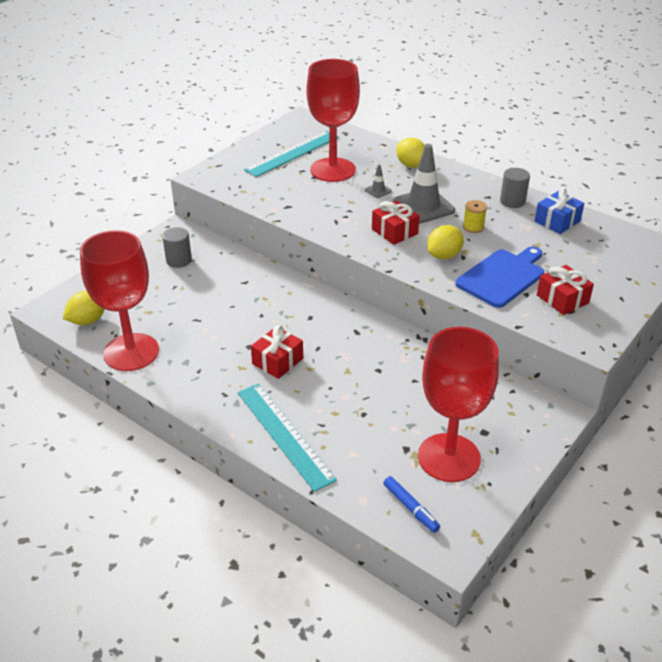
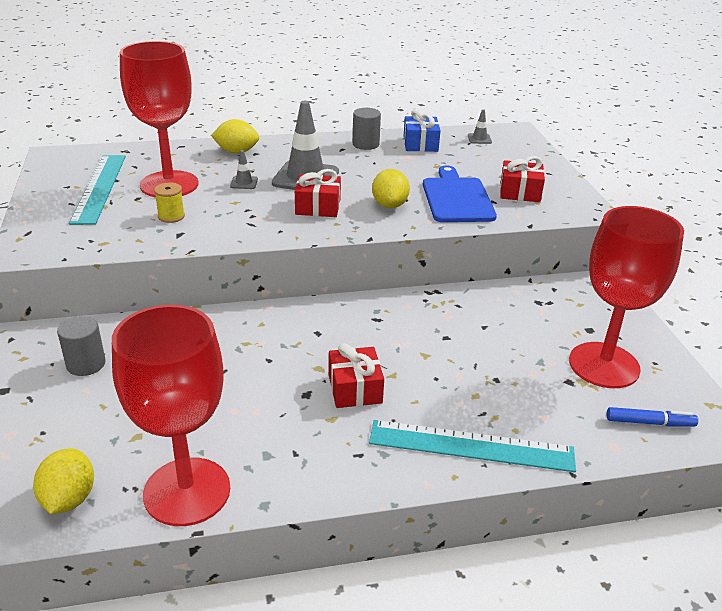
camera: 50 degrees left, 5 degrees down
yellow spool [463,200,487,233] -> yellow spool moved to [154,183,185,223]
none -> grey traffic cone [468,109,492,144]

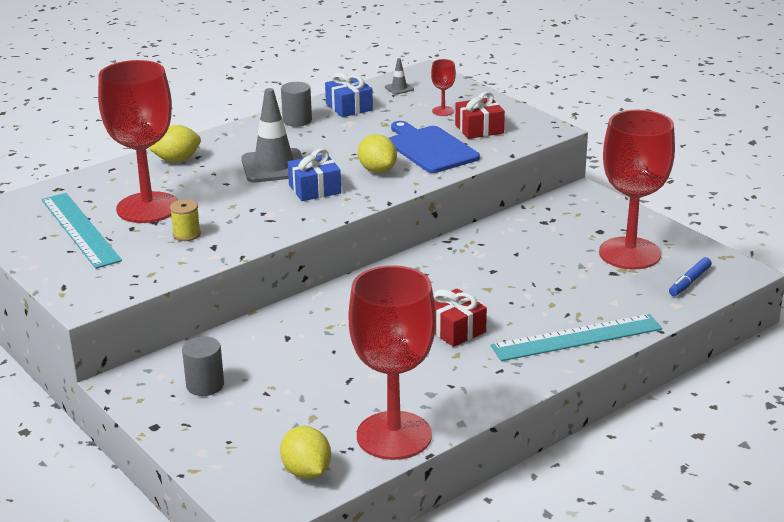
camera: 25 degrees left, 5 degrees down
grey traffic cone [230,150,258,189] -> none
red gift [295,169,341,217] -> blue gift [288,149,341,201]
blue marker [607,407,698,427] -> blue marker turned 150 degrees clockwise [669,257,712,296]
none -> red goblet [431,59,456,116]

